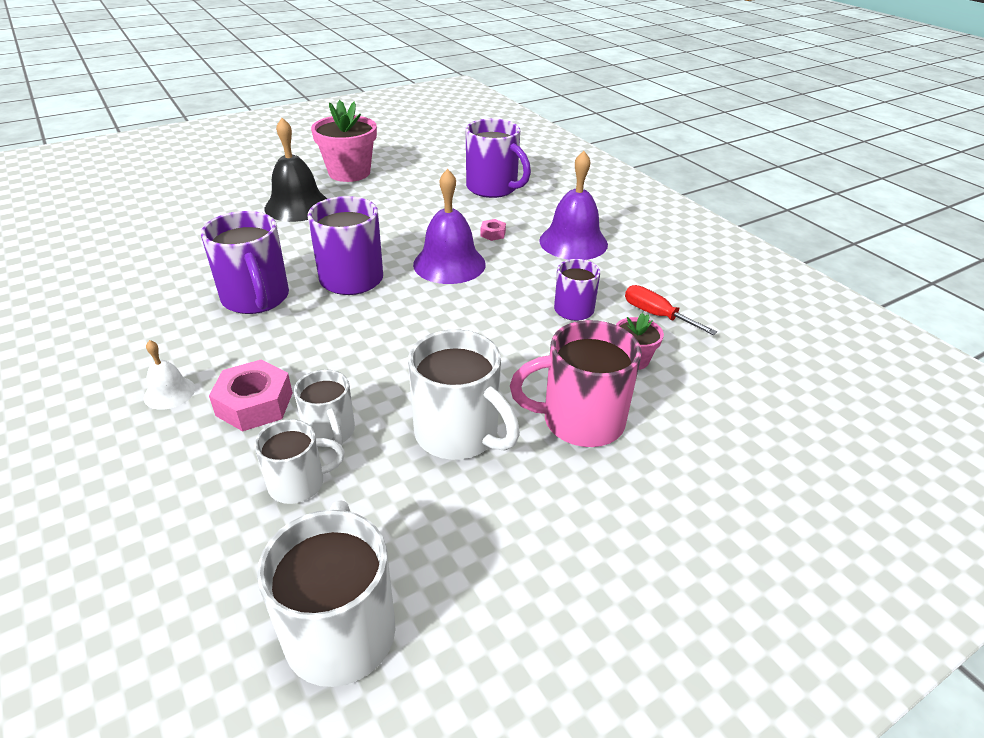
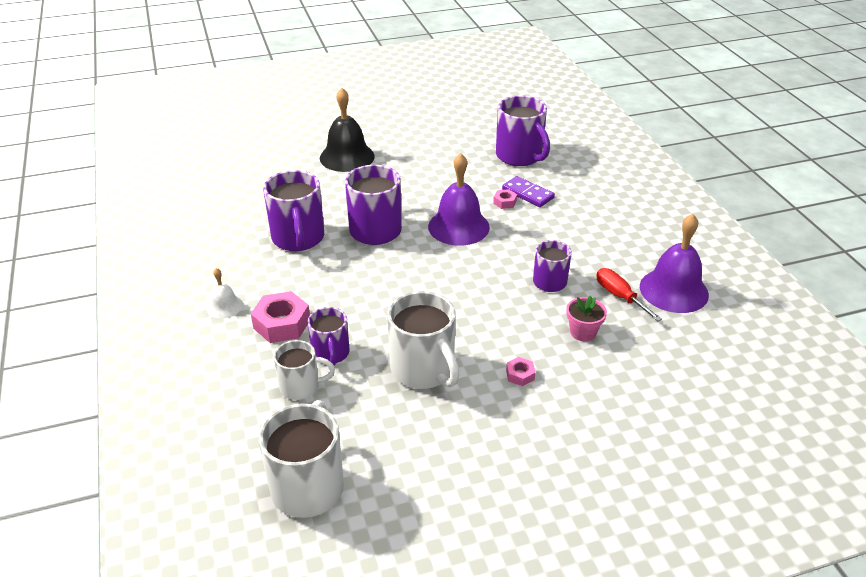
camera: 15 degrees right, 0 degrees up
white mug [294,369,355,447] -> purple mug [307,307,349,366]
pink flower pot [311,100,377,182] -> none
pink mug [510,320,642,447] -> pink nut [506,357,536,386]
purple bell [539,151,608,260] -> purple bell moved to [640,214,709,313]
none -> purple domino [502,176,555,207]

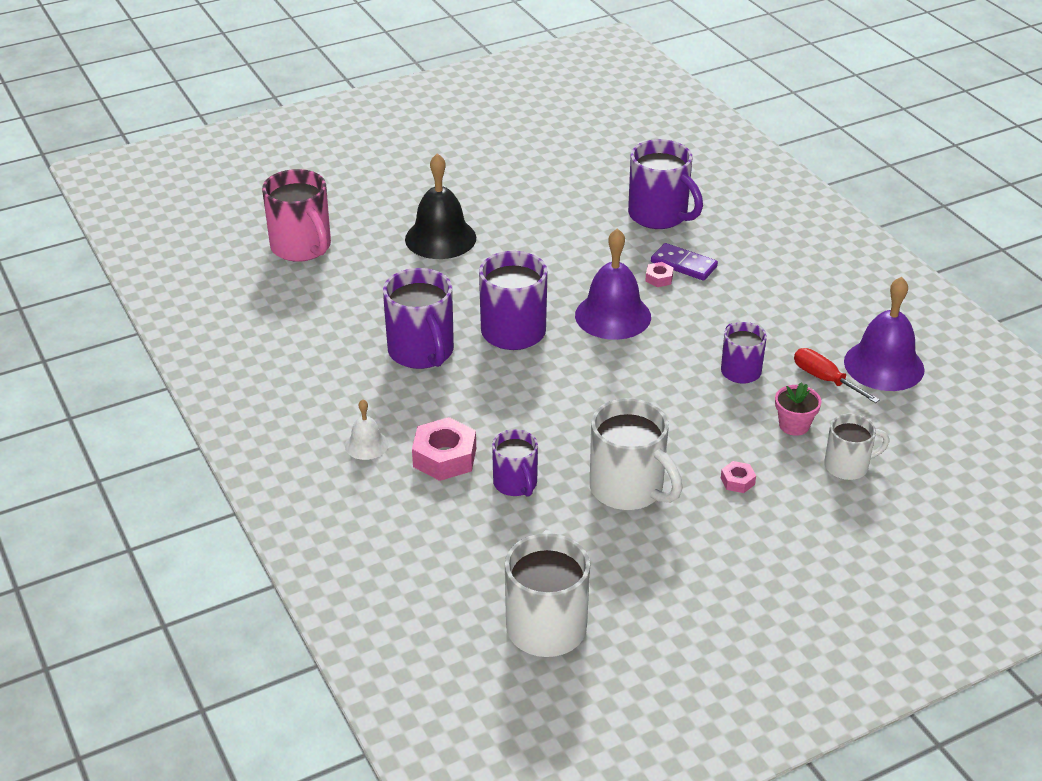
camera: 10 degrees left, 0 degrees up
white mug [274,340,335,400] -> white mug moved to [824,414,889,480]
none -> pink mug [262,169,331,262]

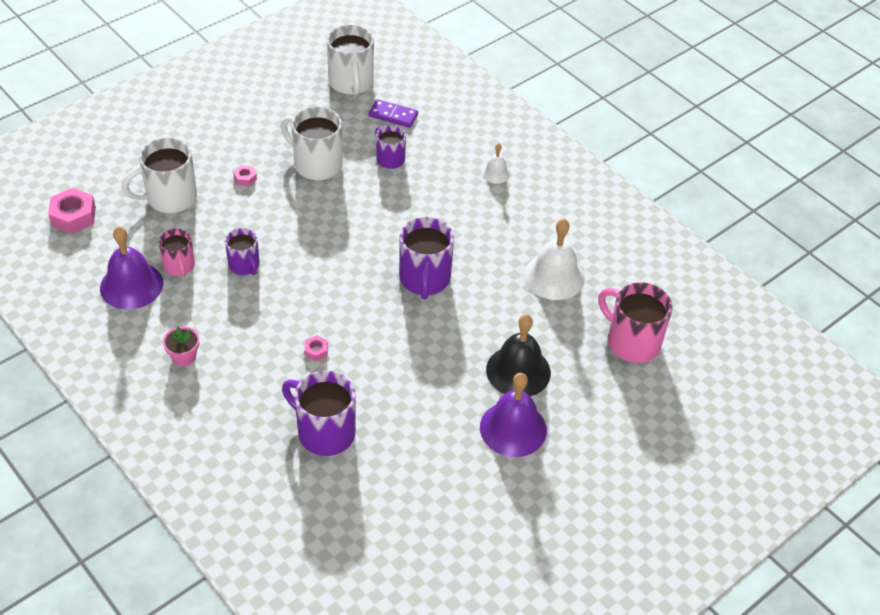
camera: 165 degrees right, 10 degrees up
purple mug [383,268,454,369] -> none
pink nut [412,417,476,481] -> pink nut moved to [48,188,96,234]
purple bell [575,228,651,340] -> purple bell moved to [480,373,547,457]
purple domino [651,243,718,281] -> purple domino moved to [368,99,418,128]
pink flower pot [775,382,821,436] -> pink flower pot moved to [163,326,199,366]
red screwdriver [794,348,880,403] -> pink mug [158,229,195,277]
white mug [824,414,889,480] -> white mug [122,138,197,213], size x1.65
none -> white bell [524,219,585,300]

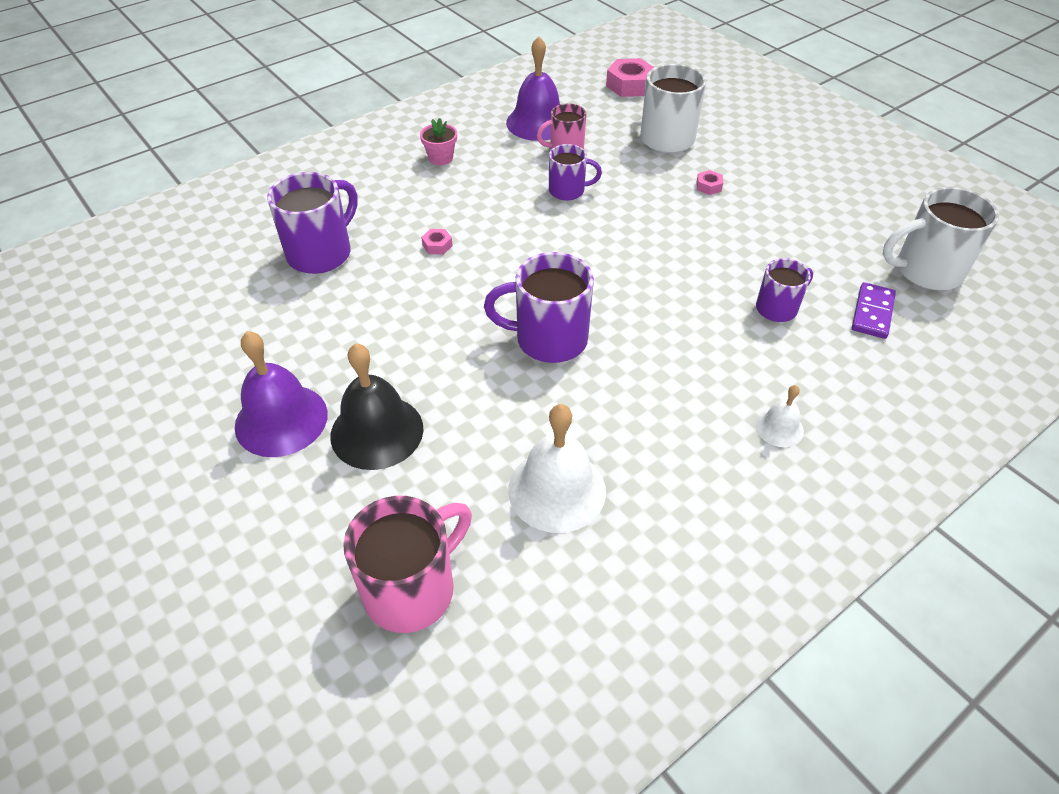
camera: 95 degrees right, 0 degrees up
purple mug [225,228,260,275] -> purple mug turned 150 degrees counterclockwise [549,144,602,201]
white mug [280,107,343,180] -> none

